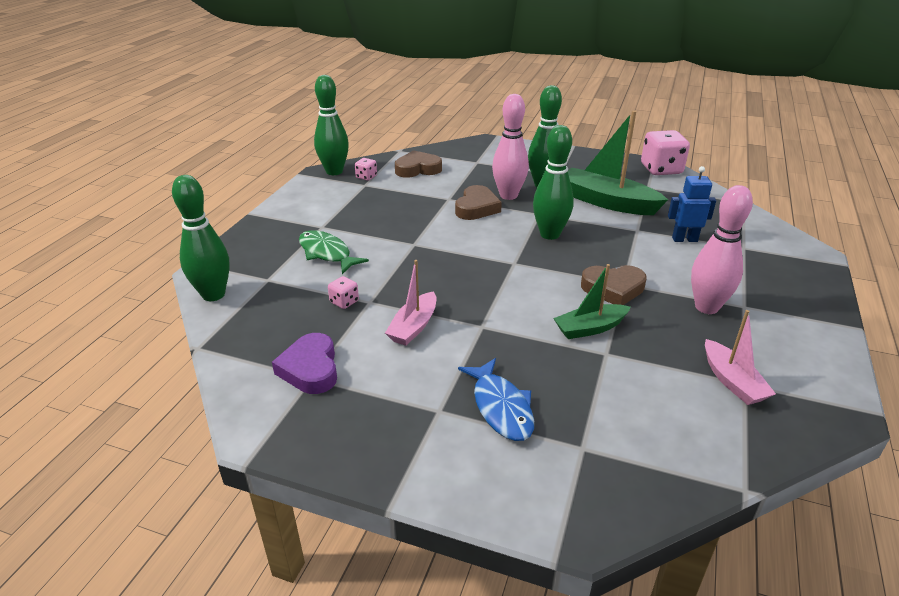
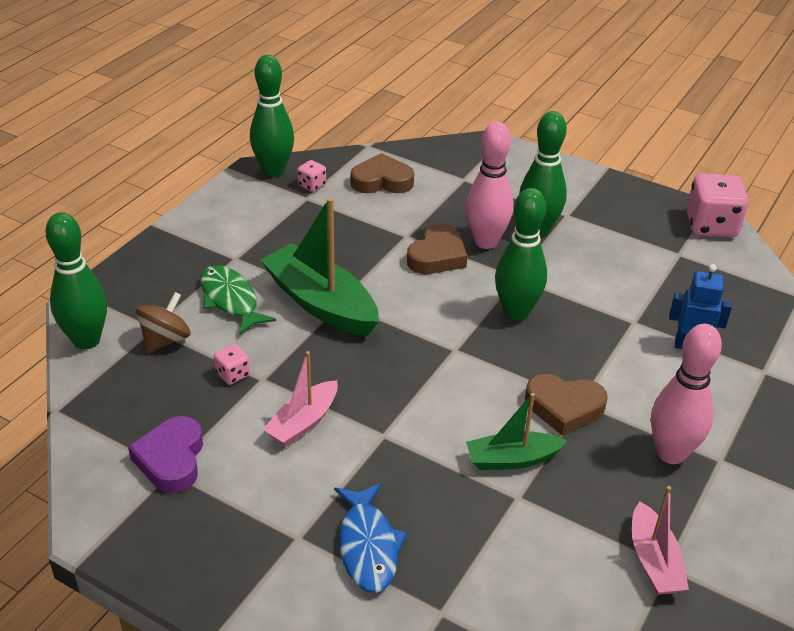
camera: 10 degrees right, 5 degrees up
green boat [568,110,668,215] -> green boat moved to [261,198,379,336]
none -> brown spinning top [136,292,191,353]

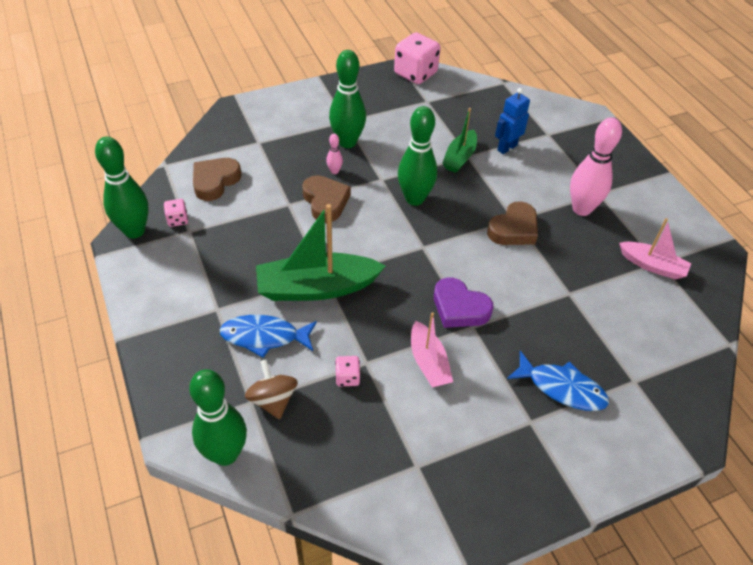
camera: 55 degrees left, 10 degrees up
purple heart [128,416,203,493] -> purple heart moved to [434,277,493,328]
green fish [201,265,276,335] -> blue fish [219,315,317,358]
pink bowling pin [465,122,514,249] -> pink bowling pin [326,134,343,174], size x0.43
green boat [466,393,567,470] -> green boat moved to [442,108,477,173]

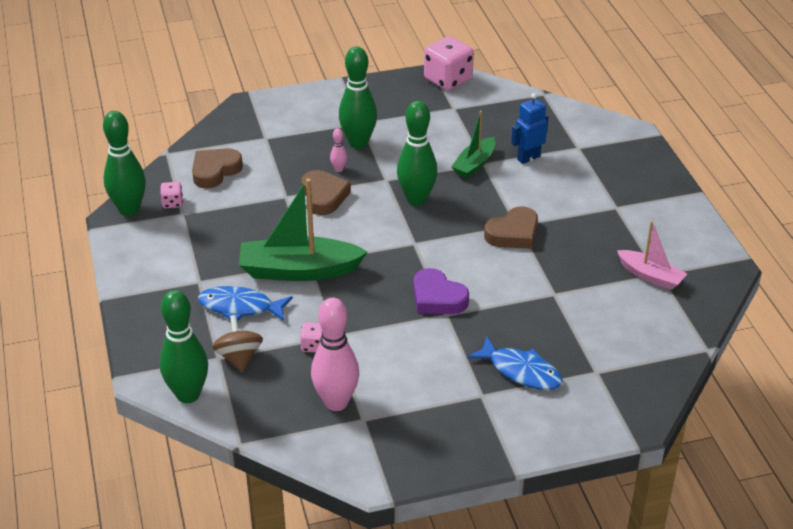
camera: 10 degrees right, 10 degrees down
pink boat [411,312,453,387] -> none
pink bowling pin [570,117,622,216] -> pink bowling pin moved to [311,298,359,411]

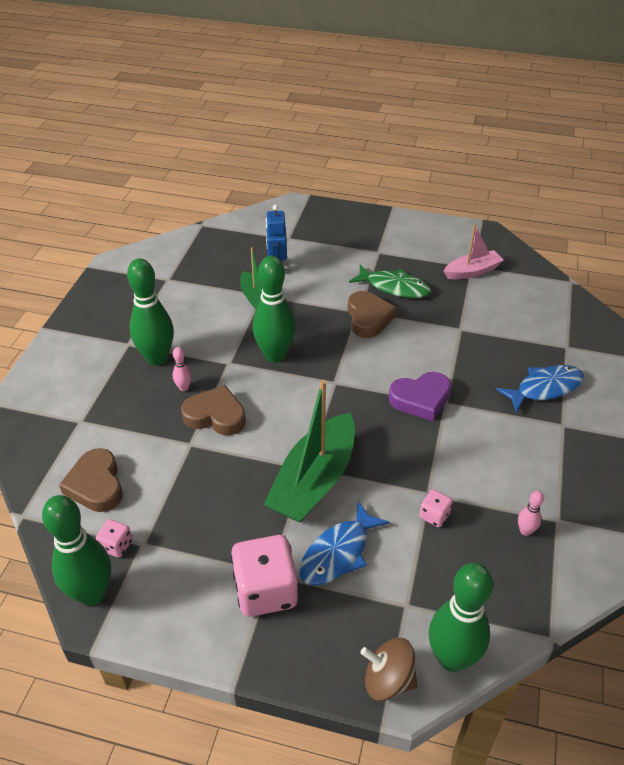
camera: 60 degrees left, 5 degrees up
brown spinning top [212,315,263,372] -> brown spinning top moved to [361,638,418,701]
pink bowling pin [311,298,359,411] -> pink bowling pin [518,491,544,536], size x0.43
pink dice [424,36,474,91] -> pink dice moved to [231,535,298,617]
none -> green fish [349,265,431,298]

